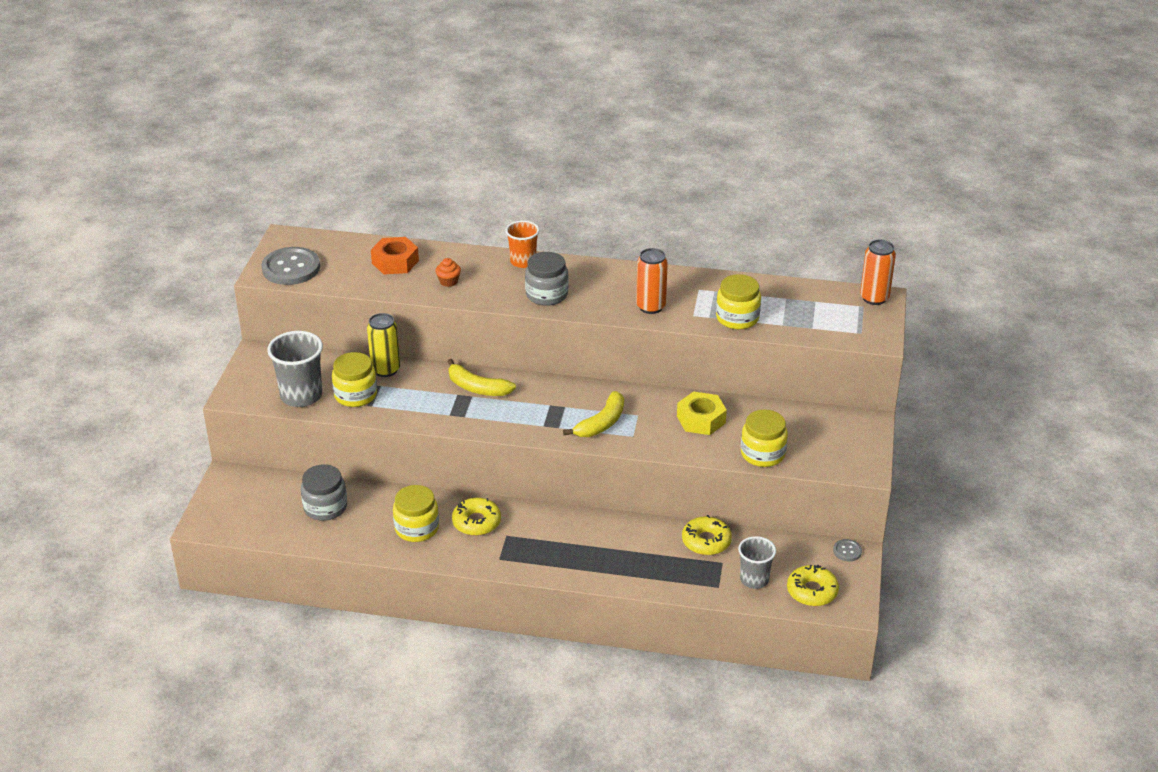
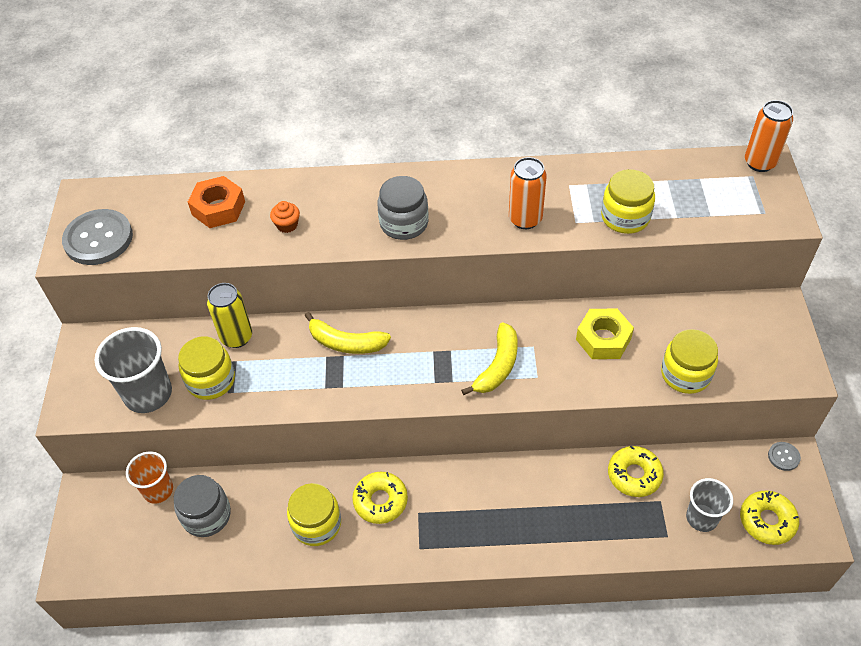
camera: 10 degrees left, 15 degrees up
orange cup [506,220,539,268] -> orange cup moved to [126,451,173,504]

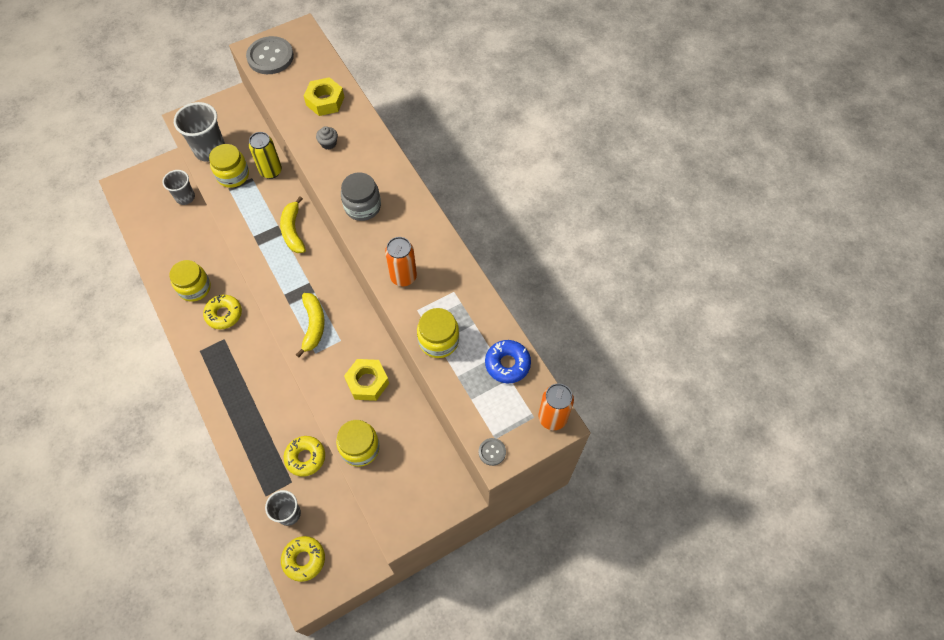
camera: 60 degrees right, 10 degrees up
orange cup [126,451,173,504] -> grey cup [162,170,195,205]
grey jar [174,475,231,537] -> none
orange nut [188,176,245,228] -> yellow nut [304,77,344,116]
orange cupcake [270,201,300,233] -> grey cupcake [316,126,338,150]
yellow banana [461,322,518,395] -> yellow banana turned 90 degrees counterclockwise [296,293,325,357]
grey button [768,442,801,471] -> grey button moved to [479,438,506,466]
none -> blue donut [485,340,531,384]

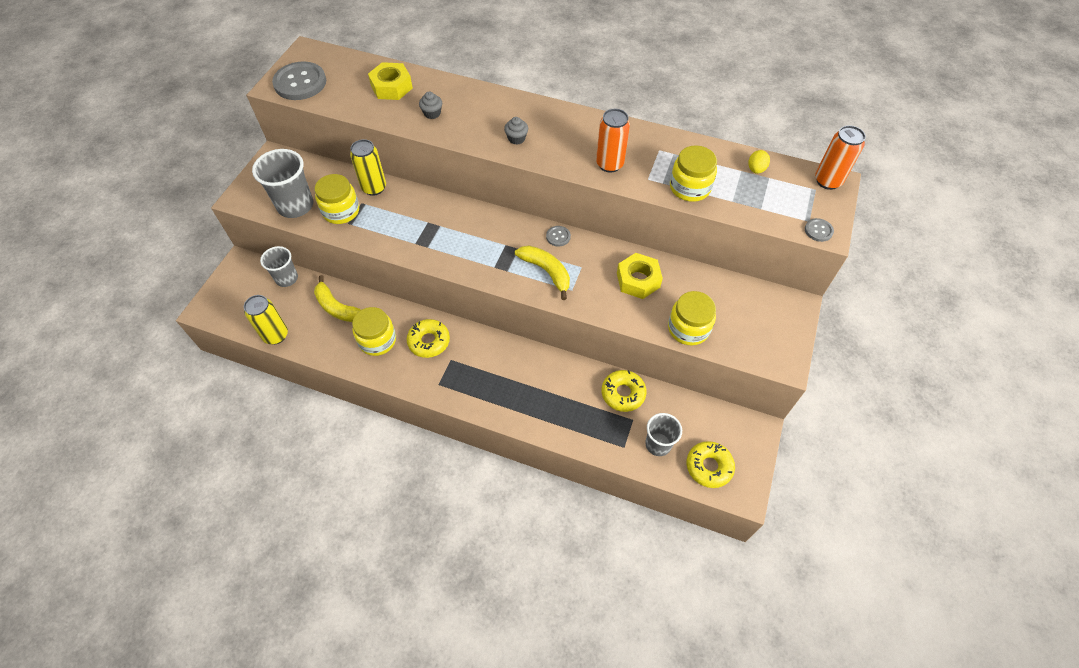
camera: 40 degrees left, 5 degrees down
yellow banana [280,196,306,253] -> yellow banana moved to [314,275,361,322]
grey jar [341,172,381,221] -> grey cupcake [504,117,528,145]
blue donut [485,340,531,384] -> yellow egg [749,150,770,174]
none -> yellow can [244,295,288,344]
none -> grey button [546,226,571,247]

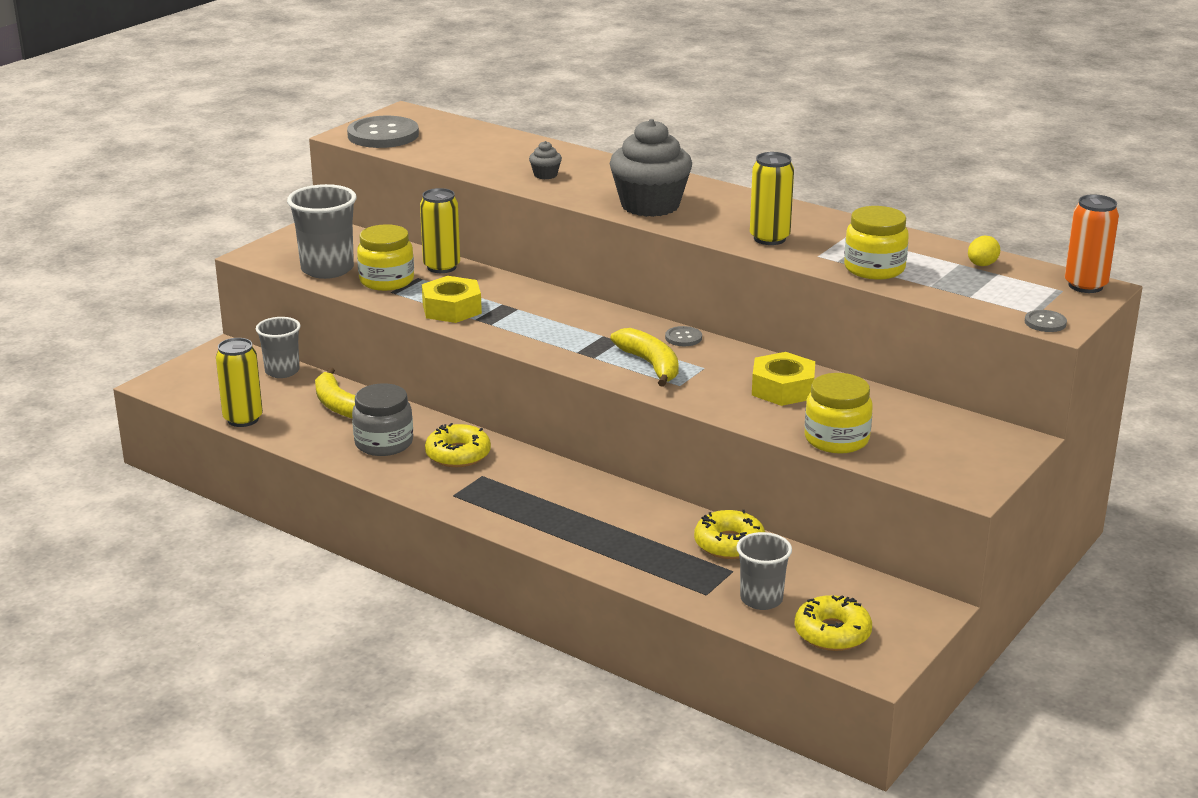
camera: 15 degrees right, 30 degrees down
yellow jar [352,307,396,356] -> grey jar [352,384,413,456]
yellow nut [368,62,413,100] -> yellow nut moved to [422,276,482,323]
grey cupcake [504,117,528,145] -> grey cupcake [610,119,692,217], size x2.41
orange can [596,109,630,173] -> yellow can [750,152,794,245]

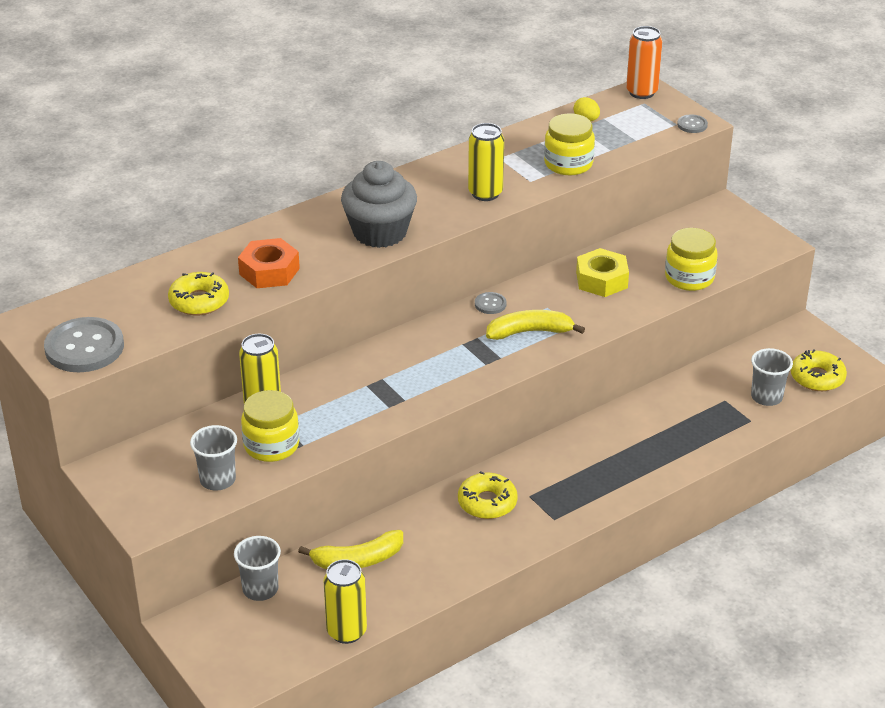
camera: 70 degrees left, 10 degrees up
grey cup [287,184,356,279] -> grey cup [190,425,237,491], size x0.65
grey jar [352,384,413,456] -> none
yellow nut [422,276,482,323] -> none
grey cupcake [529,141,562,179] -> orange nut [238,238,300,288]
yellow donut [694,510,765,559] -> yellow donut moved to [168,272,229,315]

